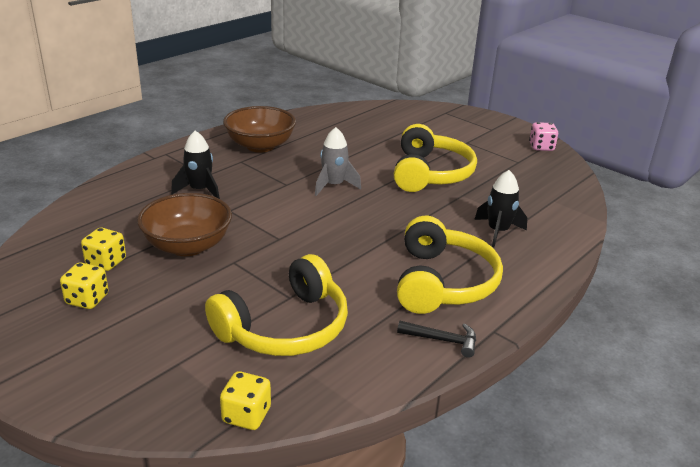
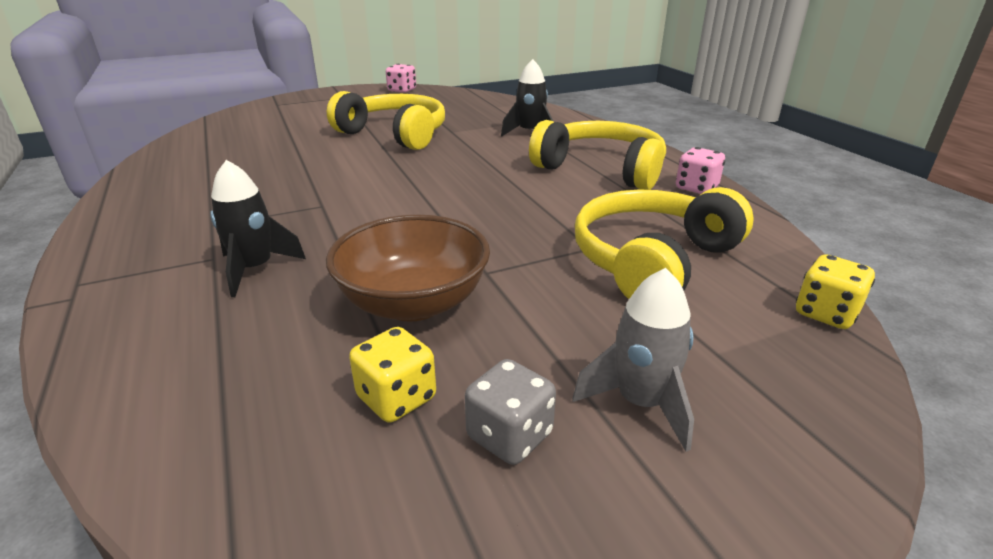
camera: 65 degrees left, 0 degrees up
yellow dice [60,262,109,309] -> grey dice [465,359,556,465]
yellow headphones [205,254,348,356] -> yellow headphones turned 120 degrees counterclockwise [575,187,754,299]
brown bowl [223,106,296,153] -> none
grey rocket [315,127,361,196] -> grey rocket moved to [572,268,694,452]
black hammer [397,321,476,358] -> pink dice [676,147,725,194]

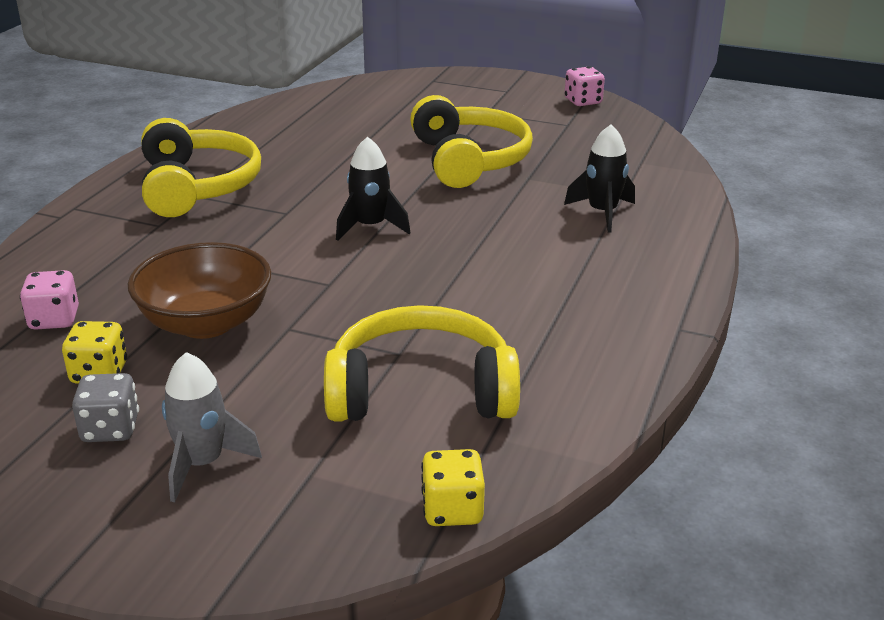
camera: 45 degrees right, 0 degrees up
black rocket [210,160,306,297] -> black rocket moved to [336,136,411,241]
yellow headphones [529,120,666,190] -> yellow headphones moved to [141,118,261,217]
pink dice [676,147,725,194] -> pink dice moved to [20,270,79,330]

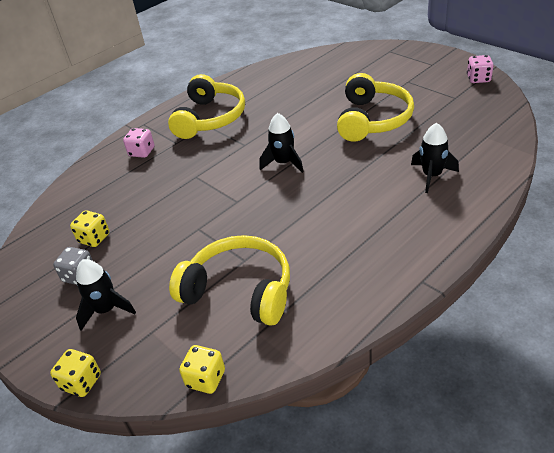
camera: 30 degrees right, 10 degrees up
pink dice [20,270,79,330] -> pink dice moved to [123,128,154,158]
brown bowl [128,242,271,339] -> none
grey rocket [162,352,262,502] -> black rocket [76,259,136,331]
none -> yellow dice [50,349,101,397]

